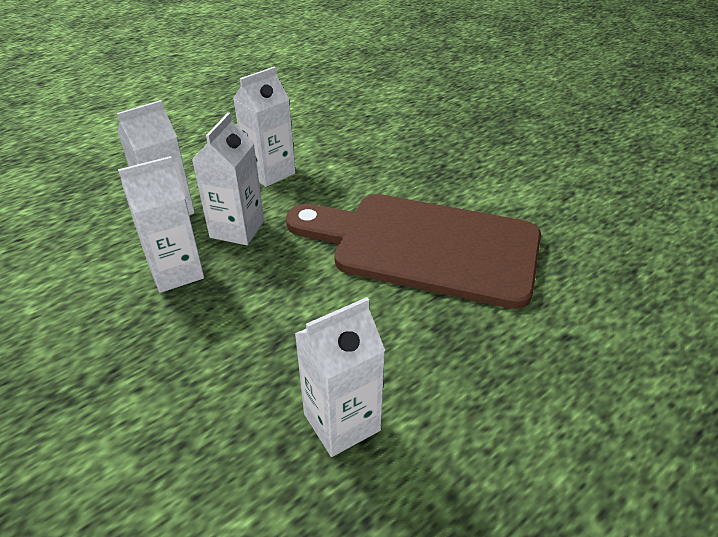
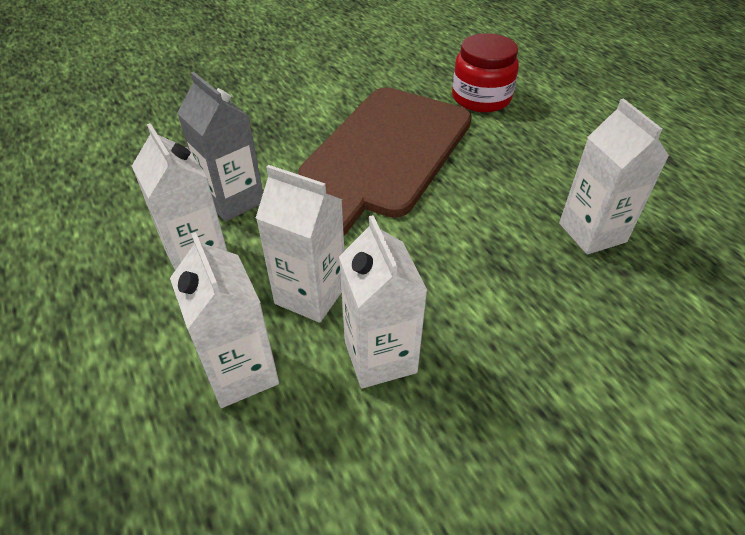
camera: 80 degrees left, 5 degrees up
none -> grey carton [177,72,263,222]
none -> red jar [452,33,519,112]

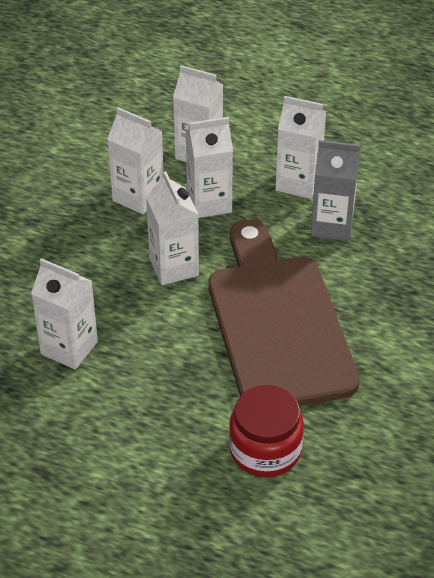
camera: 140 degrees right, 0 degrees up
none -> white carton [146,171,199,285]

